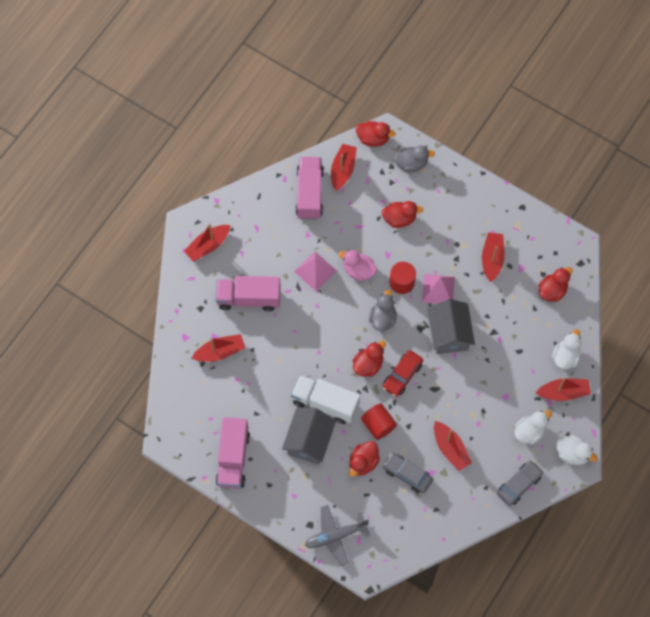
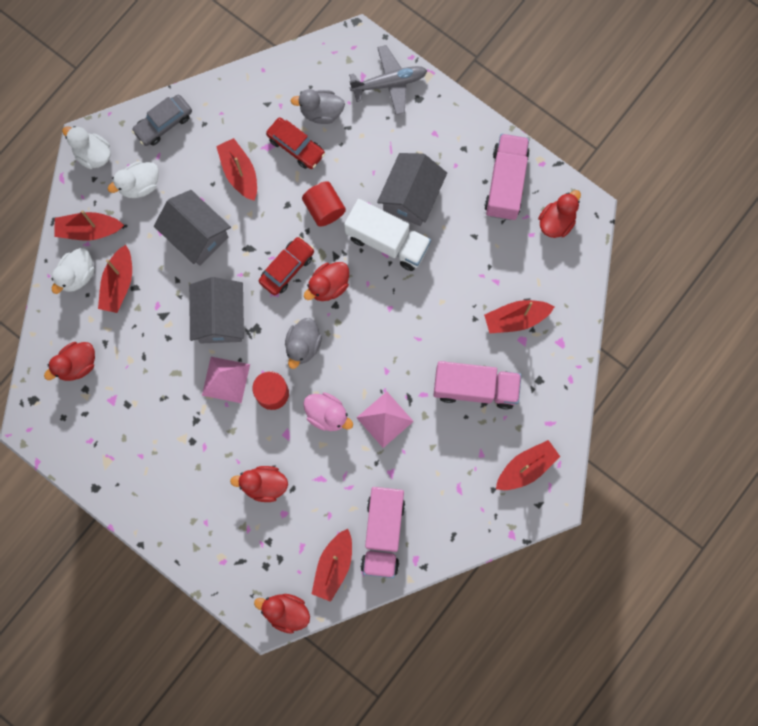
camera: 175 degrees left, 10 degrees up
red duck [349,441,380,477] -> red duck moved to [538,190,581,238]
grey car [383,453,433,493] -> red car [266,118,325,169]
grey duck [394,145,435,173] -> grey duck moved to [291,89,345,124]
red boat [482,232,505,282] -> red boat moved to [98,245,132,313]
none -> grey house [154,190,231,266]

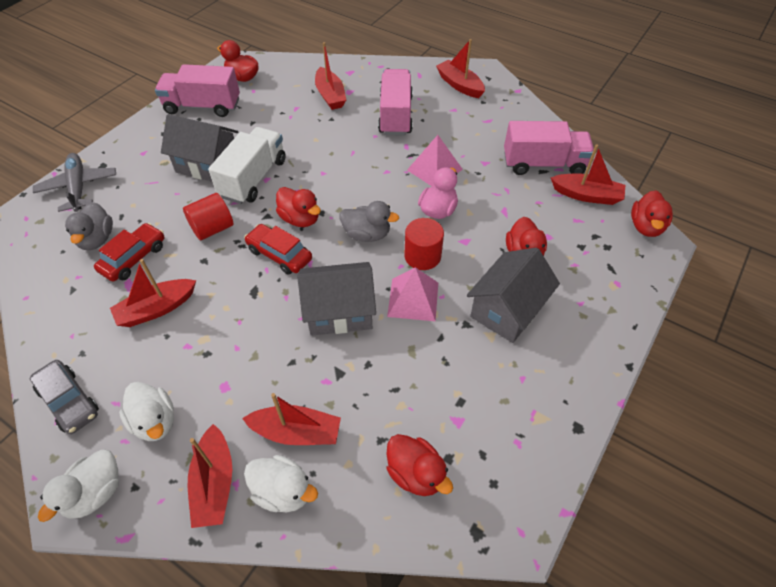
camera: 95 degrees left, 25 degrees down
grey house [154,190,231,266] -> grey house moved to [467,248,560,343]

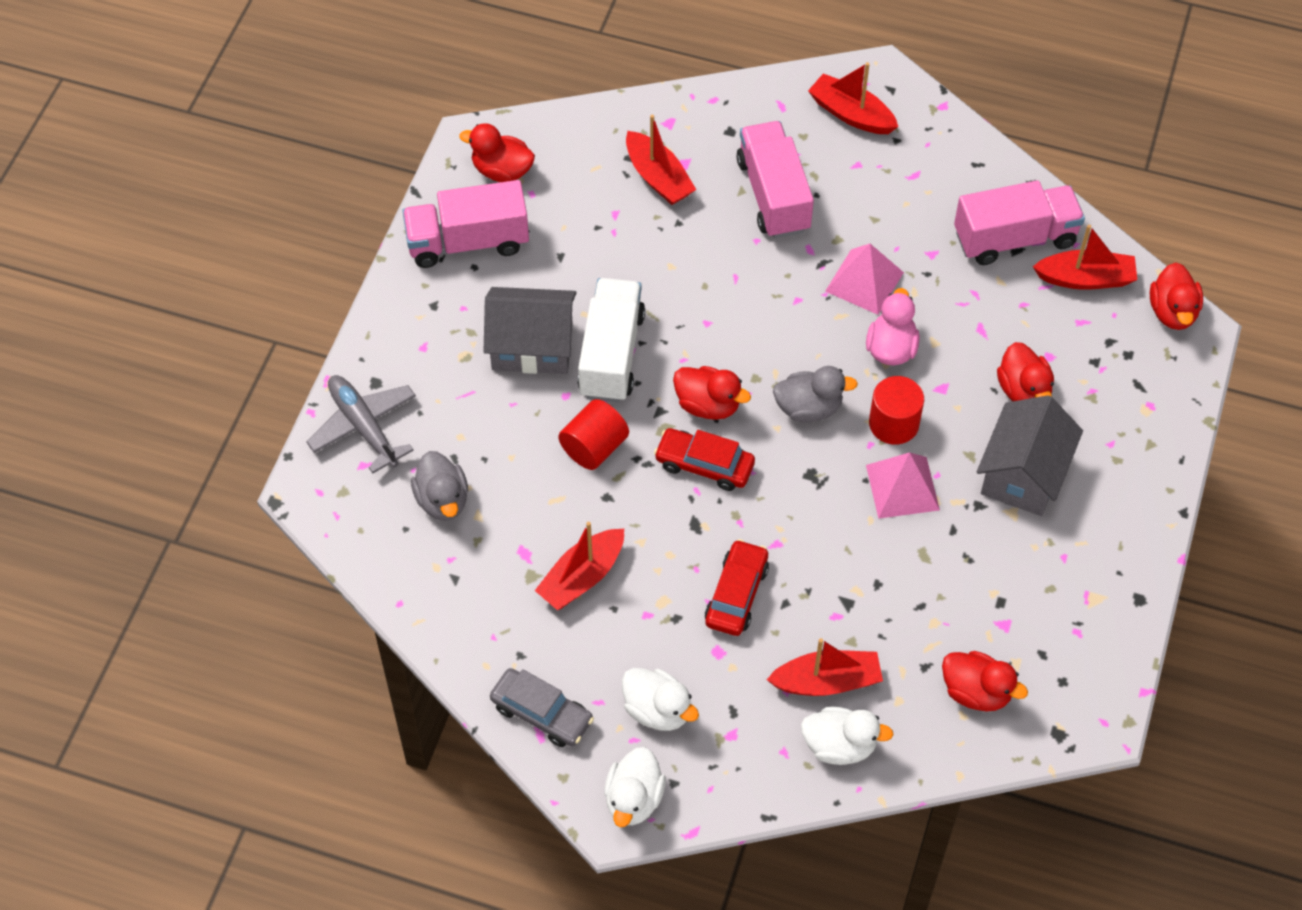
camera: 15 degrees left, 5 degrees up
red car [94,223,164,281] -> red car moved to [705,539,769,636]
red boat [188,424,232,528] -> none
grey house [297,262,376,336] -> none

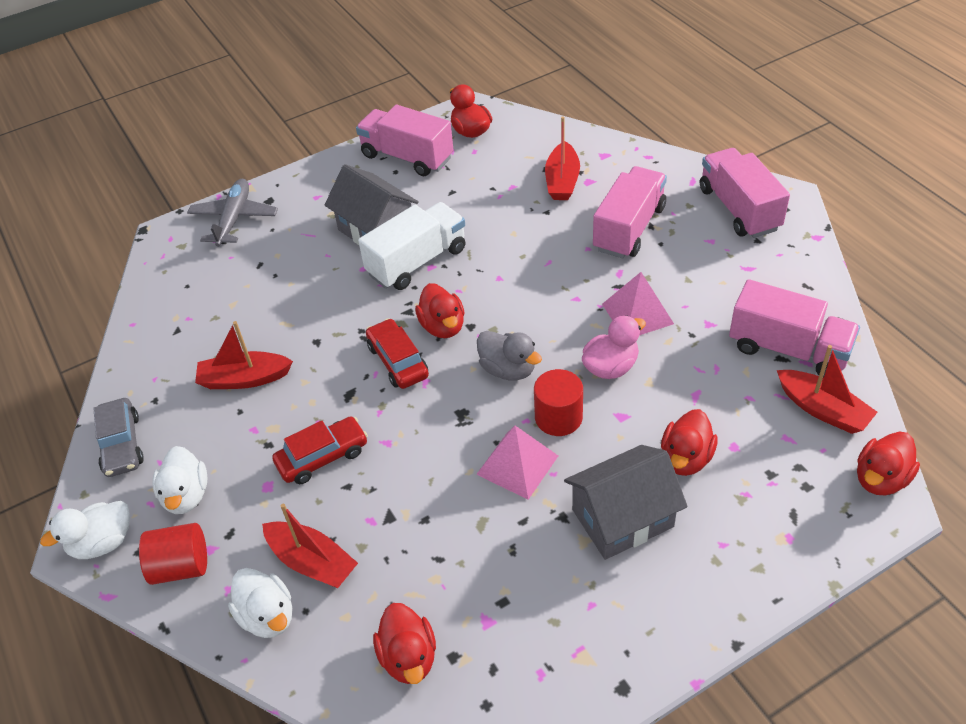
camera: 45 degrees right, 10 degrees down
grey duck [411,451,468,521] -> none
red cylinder [558,399,629,470] -> red cylinder moved to [139,523,207,585]
red boat [808,62,898,134] -> pink truck [700,148,790,238]

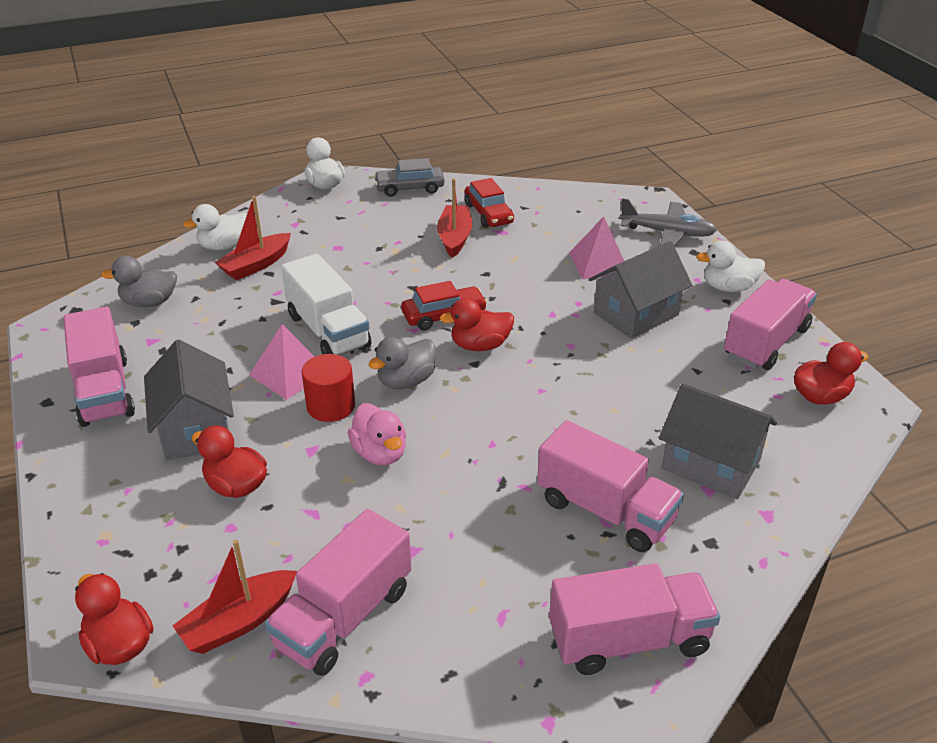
camera: 95 degrees right, 10 degrees down
red cylinder [139,523,207,585] -> none
white duck [152,446,207,514] -> white duck moved to [696,241,765,292]
red car [272,416,368,484] -> red car moved to [465,178,514,228]
white truck [358,202,466,290] -> white truck moved to [281,254,371,355]
red duck [373,603,436,684] -> grey duck [101,256,177,307]
red boat [545,116,580,200] -> grey house [659,383,777,499]
pink pyramid [602,272,674,335] -> pink pyramid moved to [569,217,624,279]
none -> pink truck [63,307,135,427]

